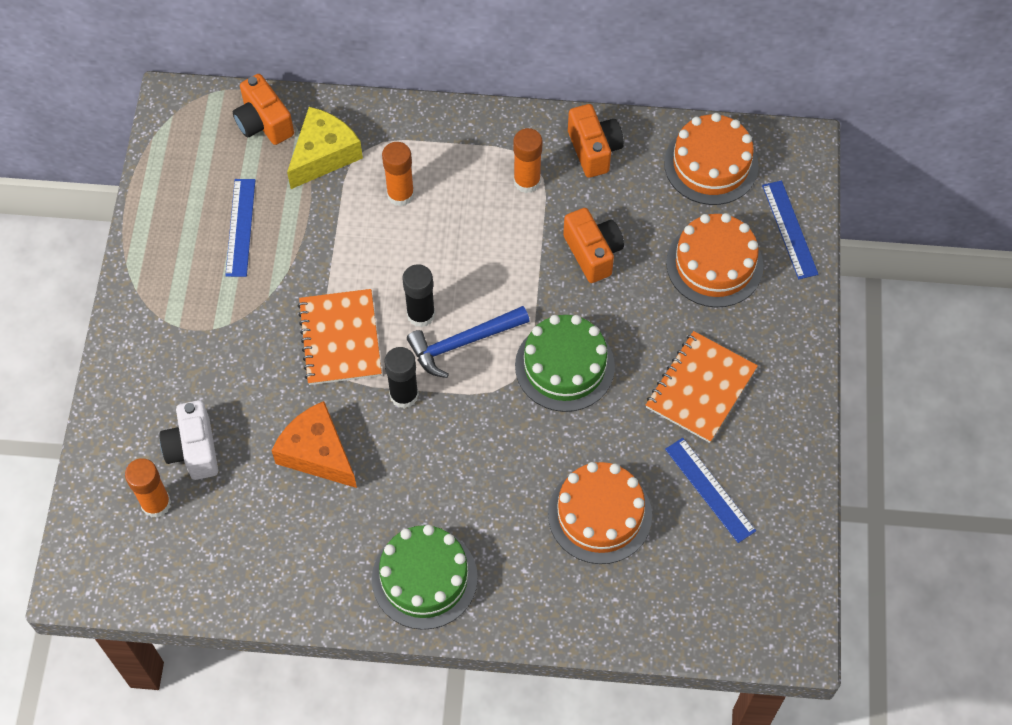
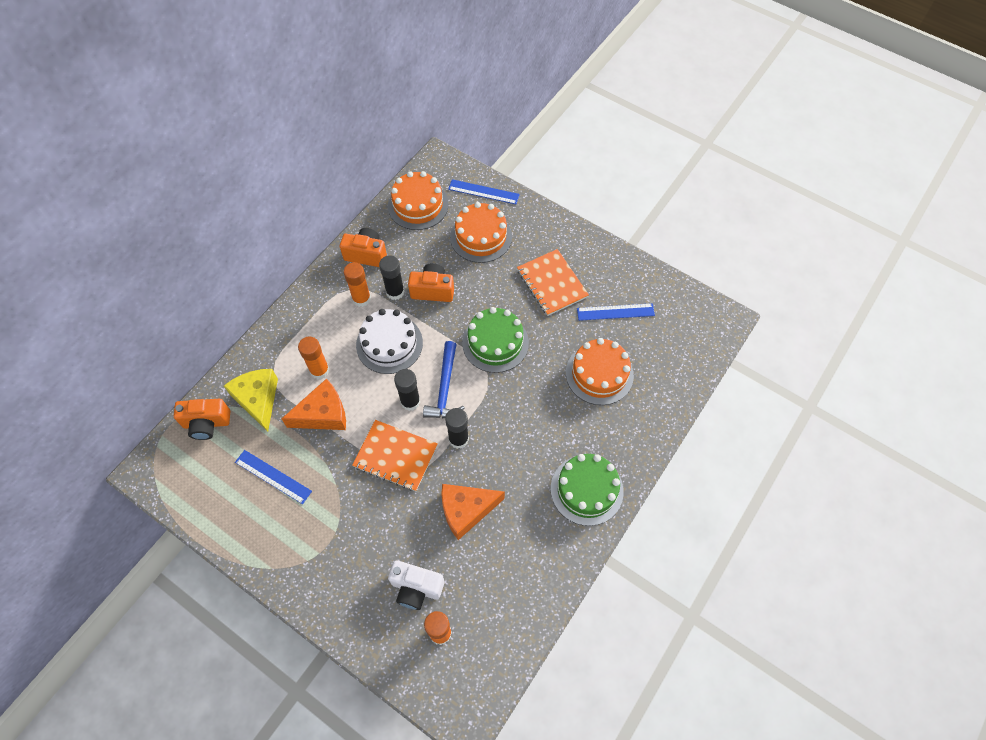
camera: 60 degrees left, 0 degrees up
none -> orange cheese [282,379,346,430]
none -> white cake [356,309,423,374]
none -> black glue stick [379,255,405,300]

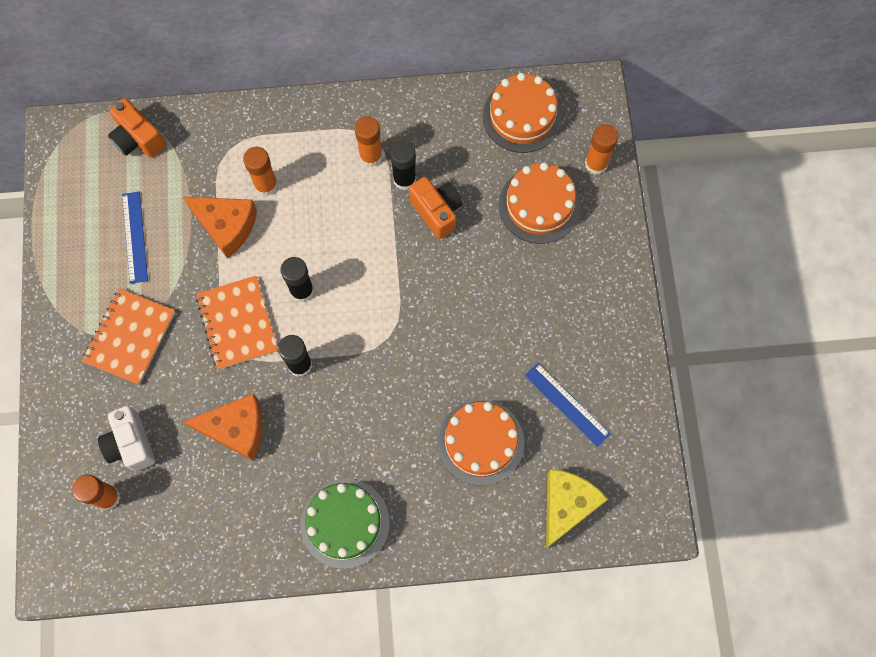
camera: 50 degrees right, 10 degrees up
yellow cheese [224,369,278,432] -> yellow cheese moved to [546,469,608,548]
orange camera [340,228,387,267] -> none
white cake [356,309,423,374] -> none
blue hammer [423,341,465,418] -> none
orange cheese [441,484,505,540] -> orange cheese turned 150 degrees clockwise [183,394,263,460]
blue ruler [448,179,520,204] -> orange glue stick [585,124,618,175]
green cake [462,307,529,373] -> none
orange notebook [517,249,589,316] -> orange notebook moved to [82,288,175,385]

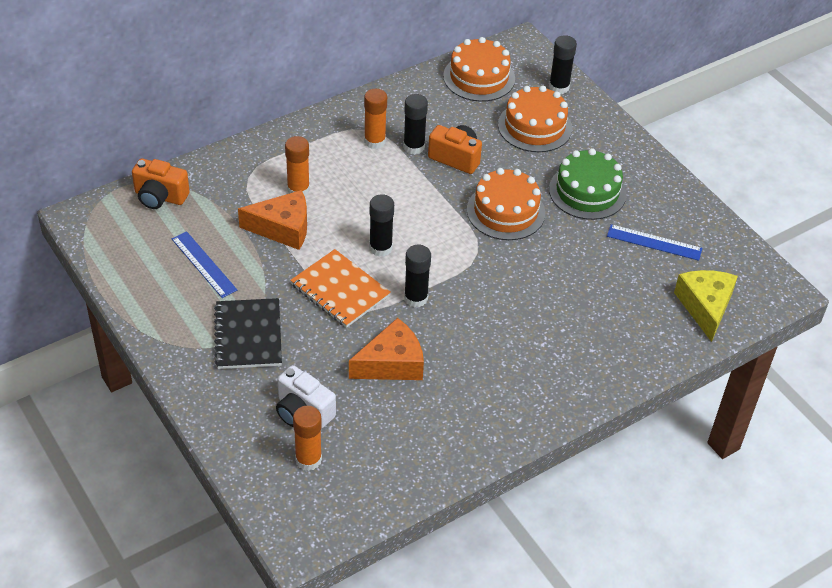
camera: 30 degrees left, 25 degrees down
orange notebook [82,288,175,385] -> black notebook [214,298,282,369]
green cake [301,479,390,569] -> green cake moved to [549,148,627,220]
orange cake [437,399,524,486] -> orange cake moved to [467,168,545,240]
orange glue stick [585,124,618,175] -> black glue stick [549,35,577,94]

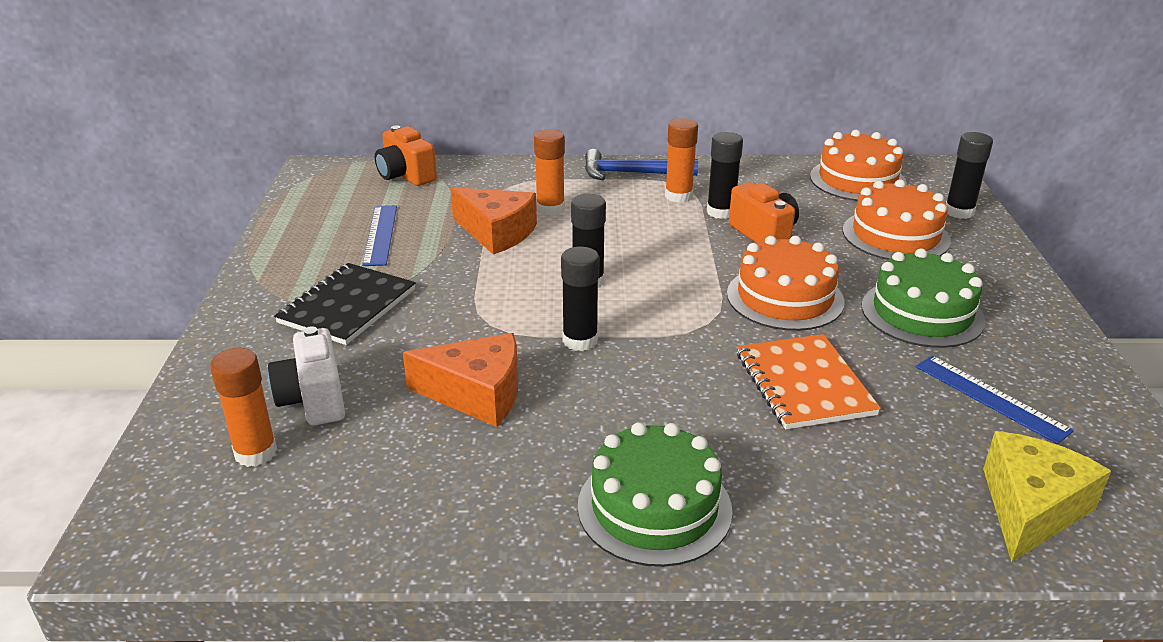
camera: 35 degrees right, 15 degrees down
orange notebook [290,249,391,328] -> orange notebook moved to [737,334,881,429]
none -> green cake [578,422,733,567]
none -> blue hammer [585,149,698,181]

